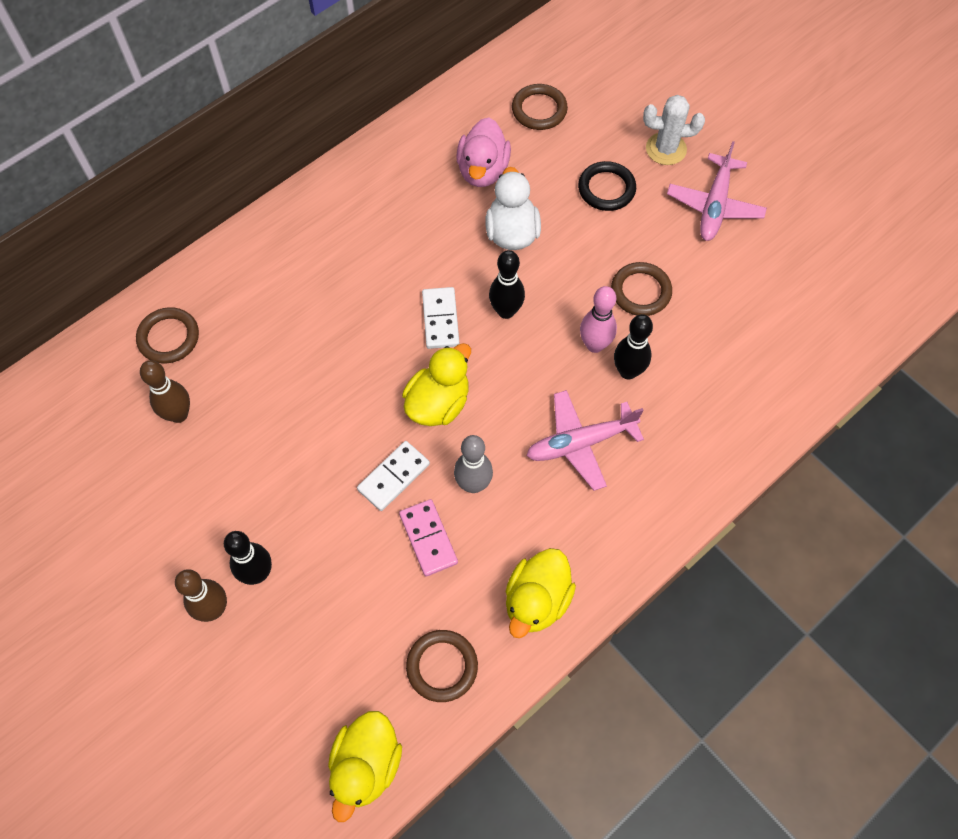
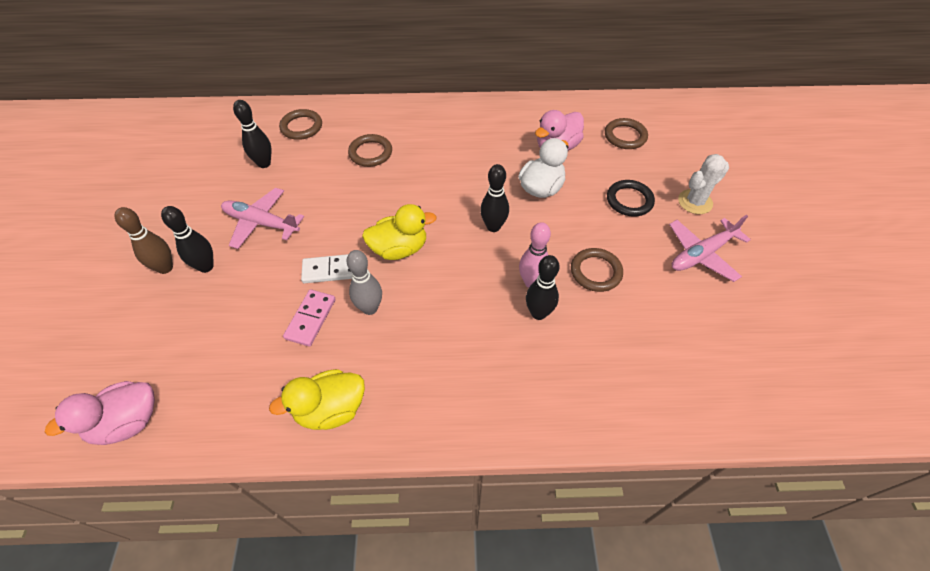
camera: 40 degrees right, 10 degrees down
brown bowling pin [140,360,190,423] -> black bowling pin [233,100,271,168]
yellow duck [328,711,402,822] -> pink duck [45,381,155,445]
brown ring [406,630,478,702] -> brown ring moved to [348,134,392,167]
white domino [422,287,460,349] -> none
pink plane [526,390,644,491] -> pink plane moved to [221,188,304,249]
white cactus [643,95,705,165] -> white cactus turned 75 degrees counterclockwise [678,154,729,214]

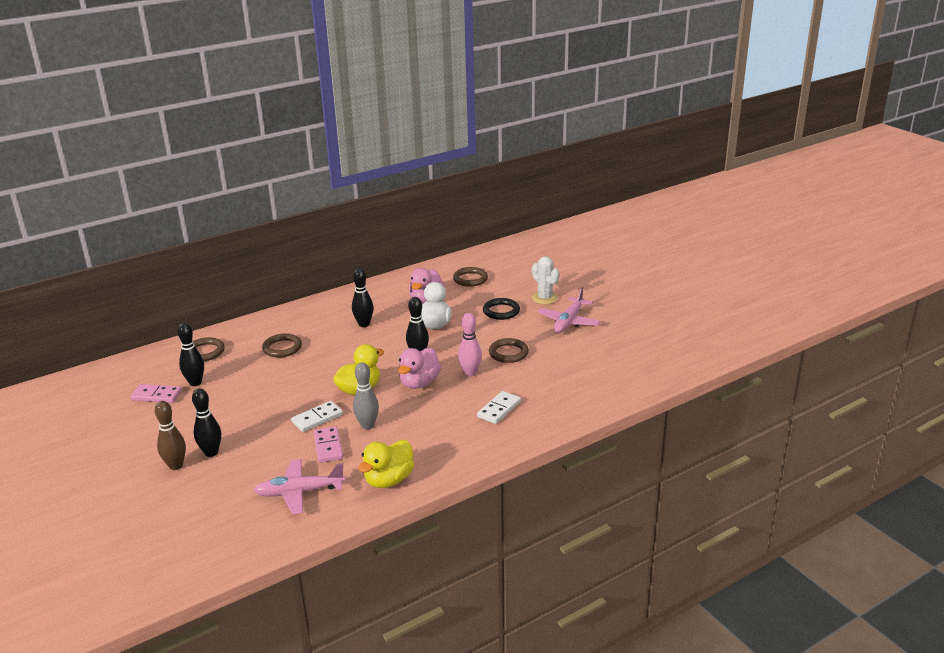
camera: 30 degrees left, 25 degrees down
pink duck [45,381,155,445] -> pink duck moved to [398,348,441,389]
pink plane [221,188,304,249] -> pink plane moved to [253,459,345,515]
black bowling pin [526,255,560,320] -> black bowling pin moved to [352,268,374,327]
white cactus [678,154,729,214] -> white cactus turned 60 degrees counterclockwise [532,256,559,304]
none -> pink domino [131,384,182,403]
none -> white domino [477,391,521,424]

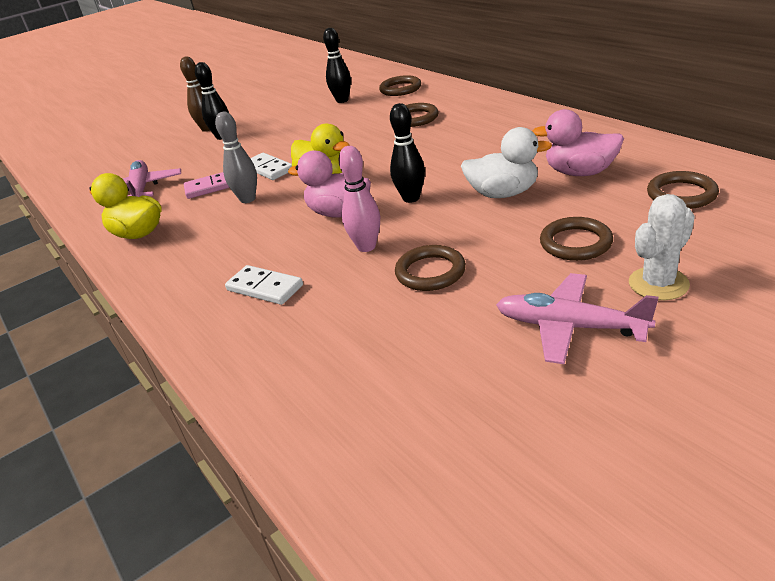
camera: 90 degrees right, 5 degrees up
pink domino [131,384,182,403] -> none
black bowling pin [352,268,374,327] -> none
black ring [483,298,520,320] -> brown ring [540,217,613,261]

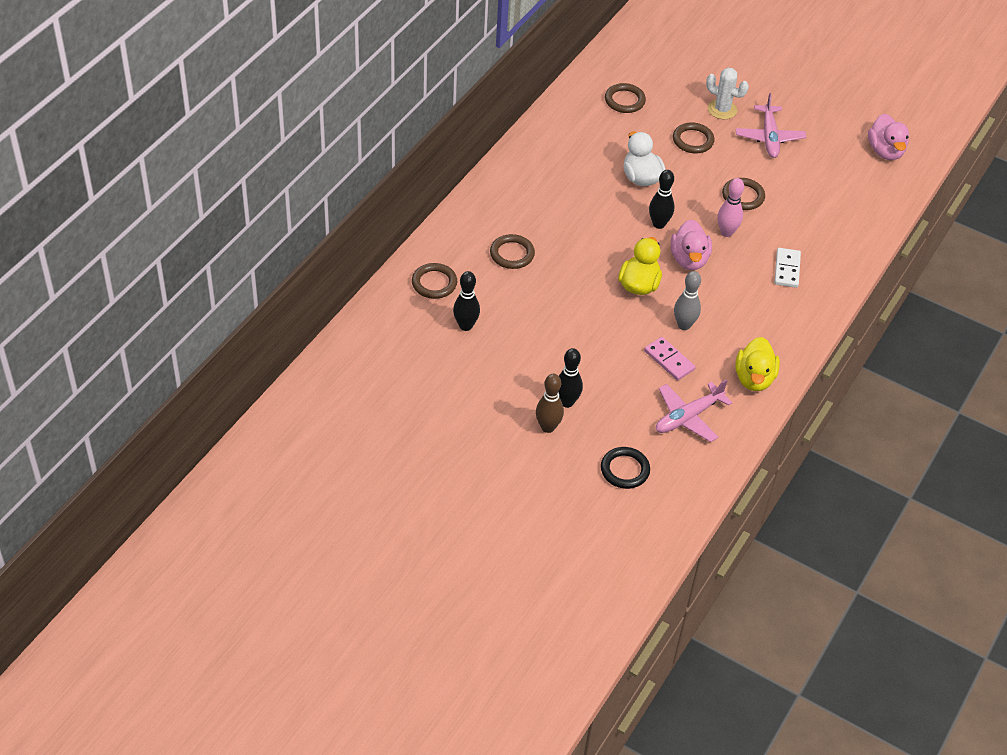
camera: 120 degrees left, 15 degrees up
white domino [250,153,292,180] -> none
pink duck [532,109,624,176] -> pink duck moved to [868,114,909,160]
none -> black ring [601,447,650,489]

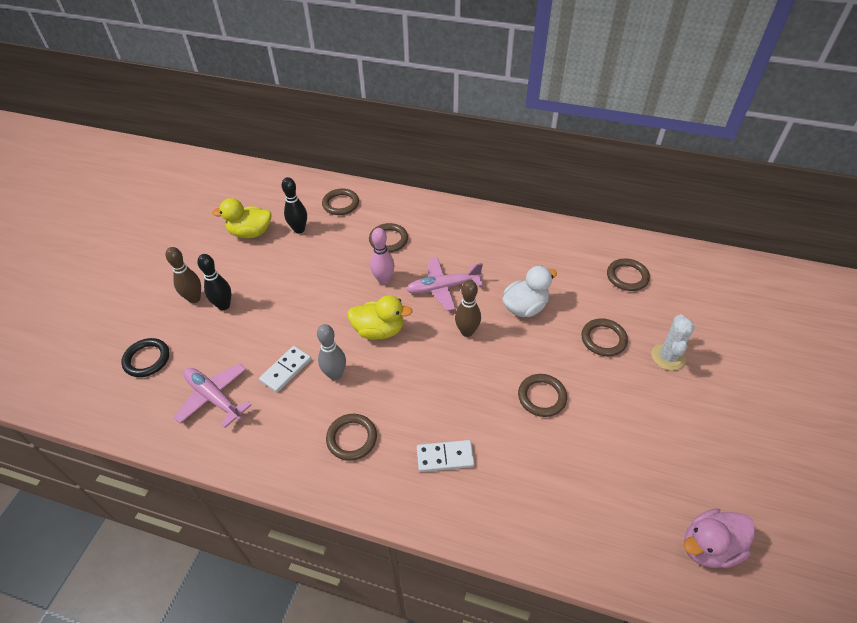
camera: 80 degrees right, 0 degrees up
pink domino [644,337,695,381] -> white domino [259,346,311,393]
black bowling pin [649,170,674,229] -> brown bowling pin [455,280,481,337]
pink duck [671,219,712,270] -> none
pink bowling pin [718,178,744,237] -> pink bowling pin moved to [370,228,394,285]
yellow duck [735,337,780,391] -> yellow duck moved to [212,198,271,238]
pink plane [736,93,806,158] -> pink plane moved to [406,257,483,311]
none -> brown ring [326,414,377,461]

